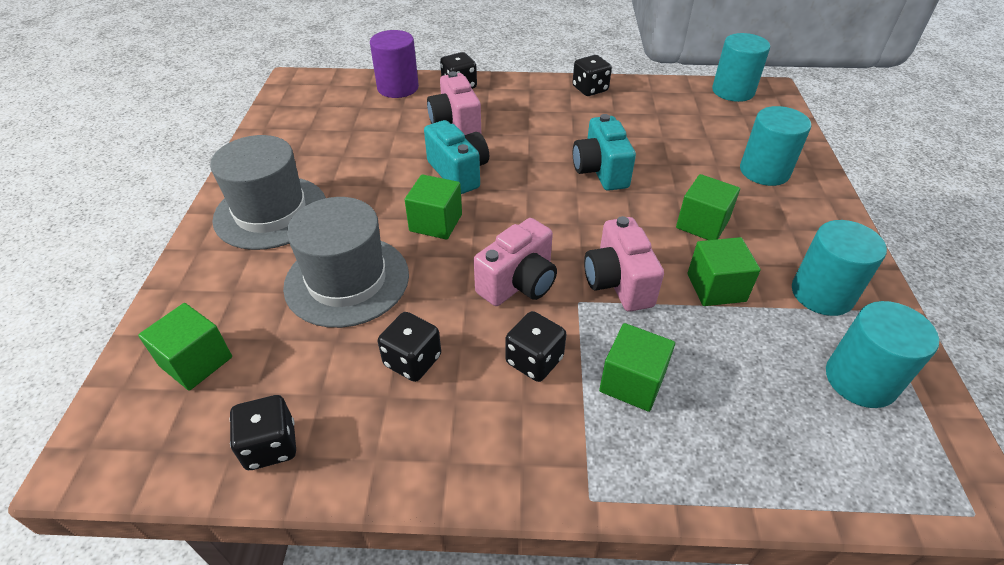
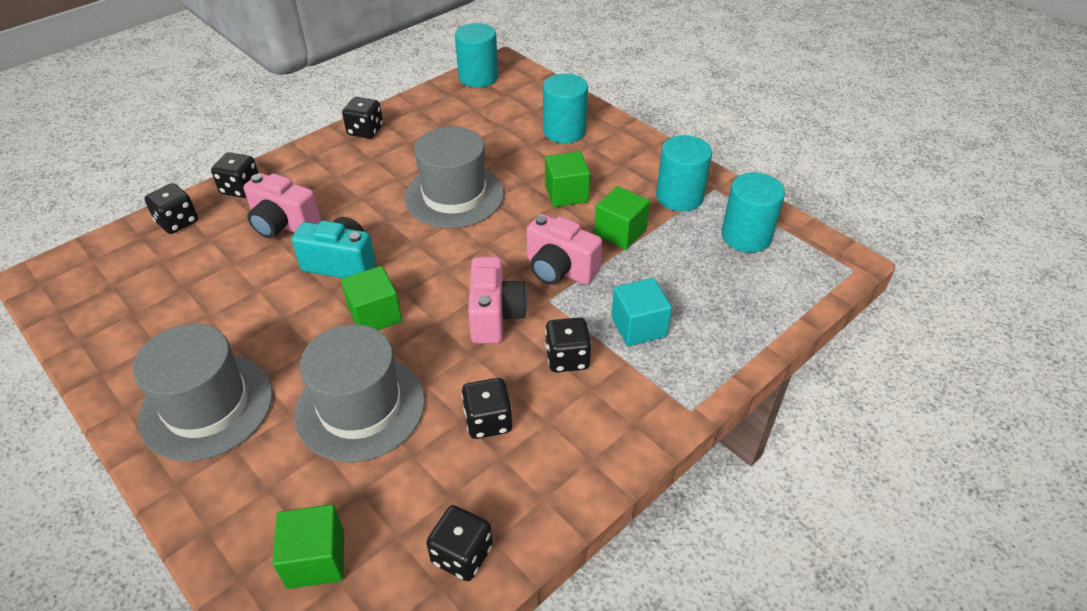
camera: 45 degrees left, 0 degrees up
purple cylinder [370,30,419,98] -> black dice [145,183,198,234]
turquoise camera [573,114,636,191] -> grey hat [404,127,504,228]
green cube [599,323,675,412] -> turquoise cube [611,278,672,346]

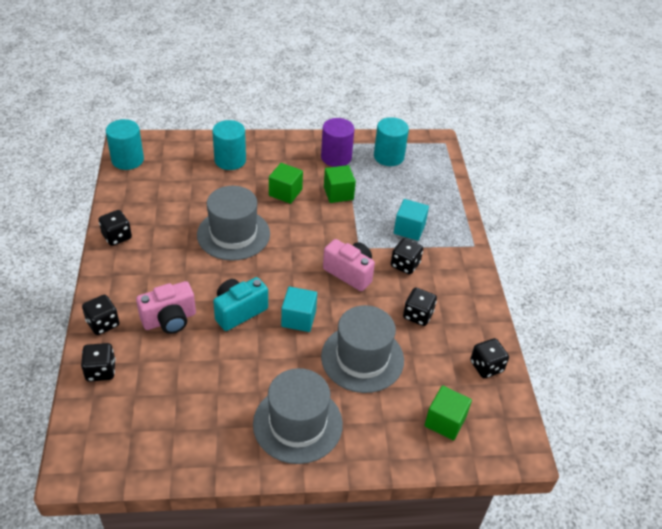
camera: 55 degrees left, 0 degrees up
green cube [341,266,402,330] -> turquoise cube [281,287,317,332]
pink camera [526,214,602,285] -> none
turquoise cylinder [656,135,712,211] -> purple cylinder [321,118,355,167]

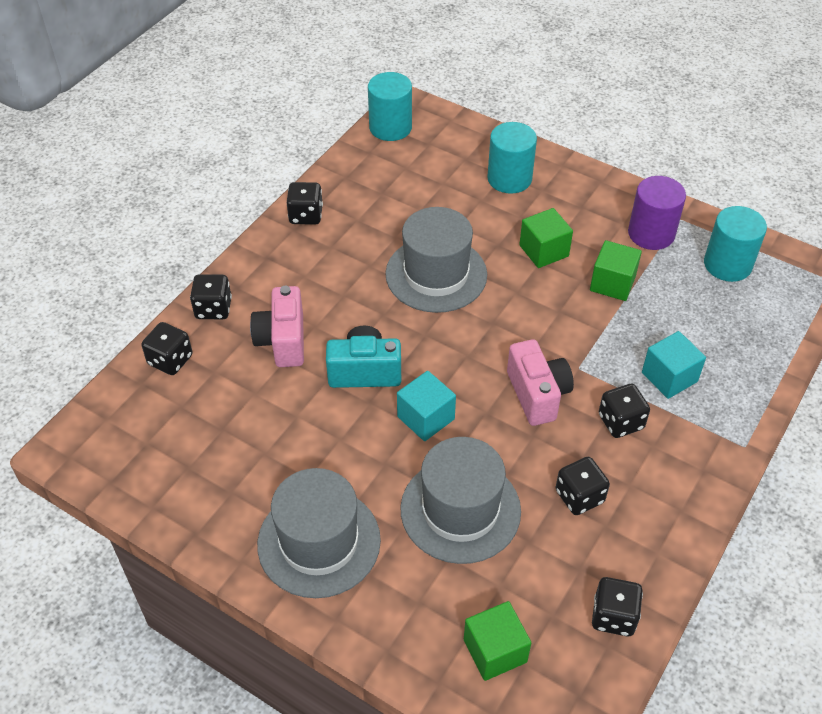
camera: 40 degrees right, 5 degrees up
pink camera [136,281,196,334] -> pink camera turned 75 degrees clockwise [250,286,304,367]

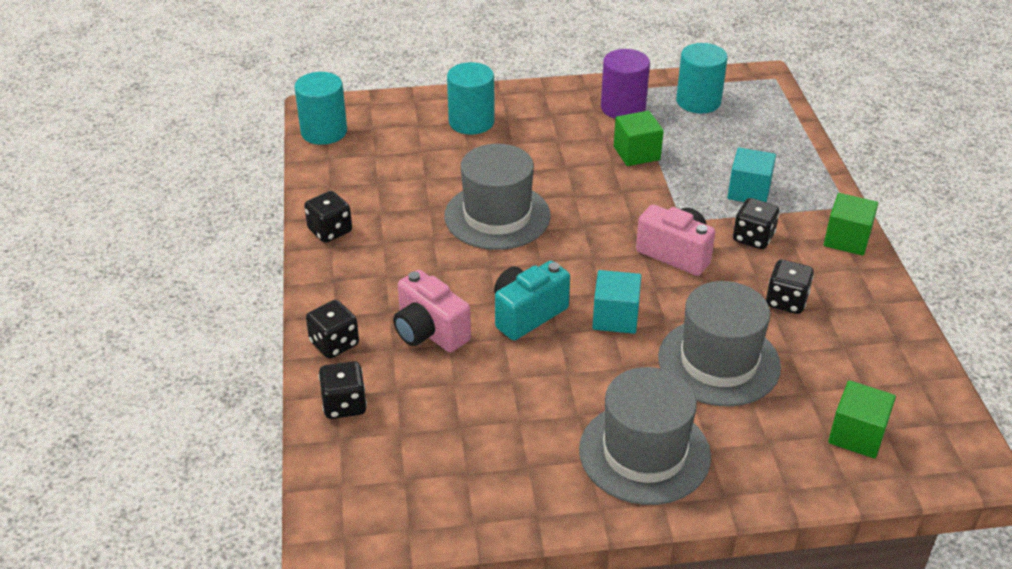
camera: 40 degrees left, 10 degrees down
green cube [519,208,573,268] -> green cube moved to [824,193,878,256]
black dice [592,577,643,636] -> none

